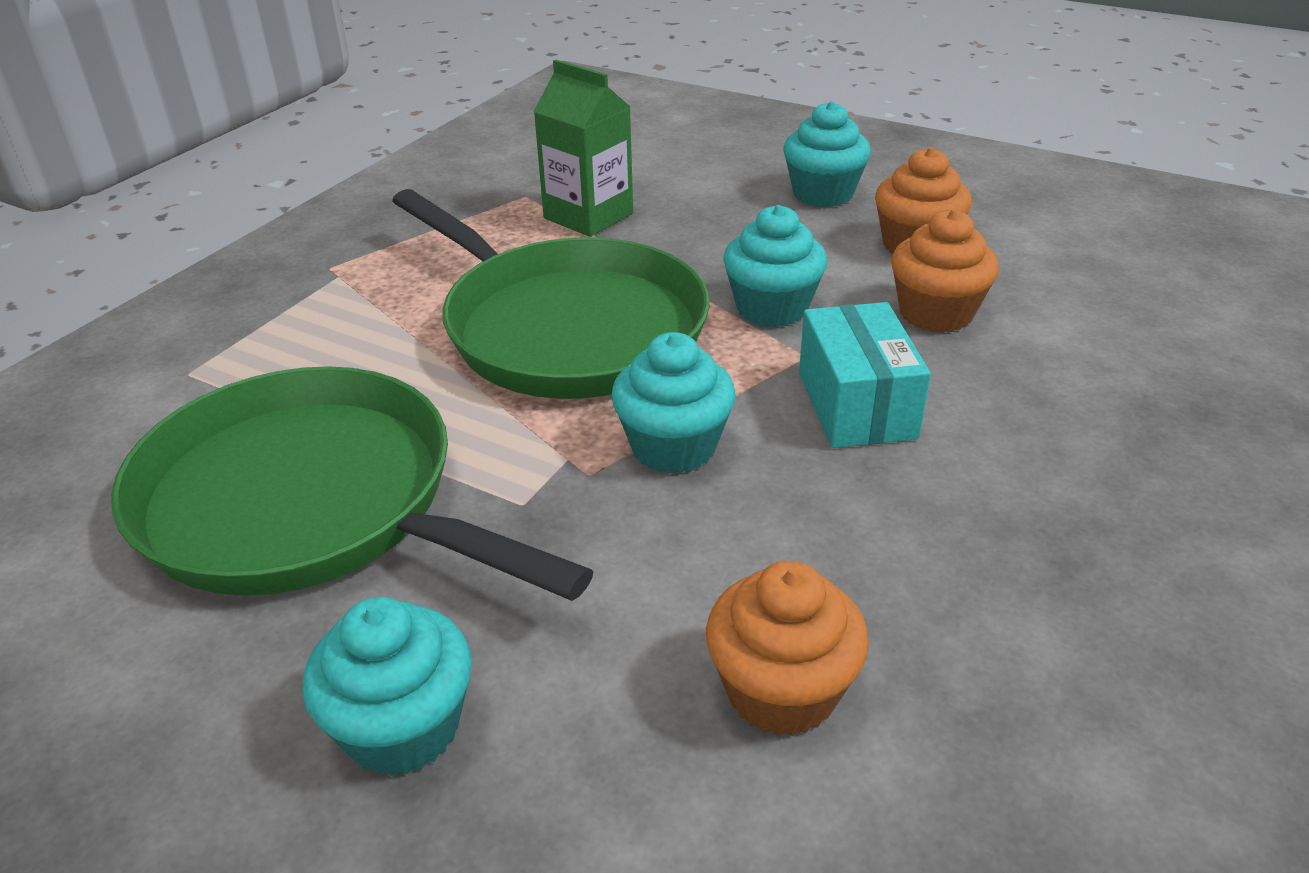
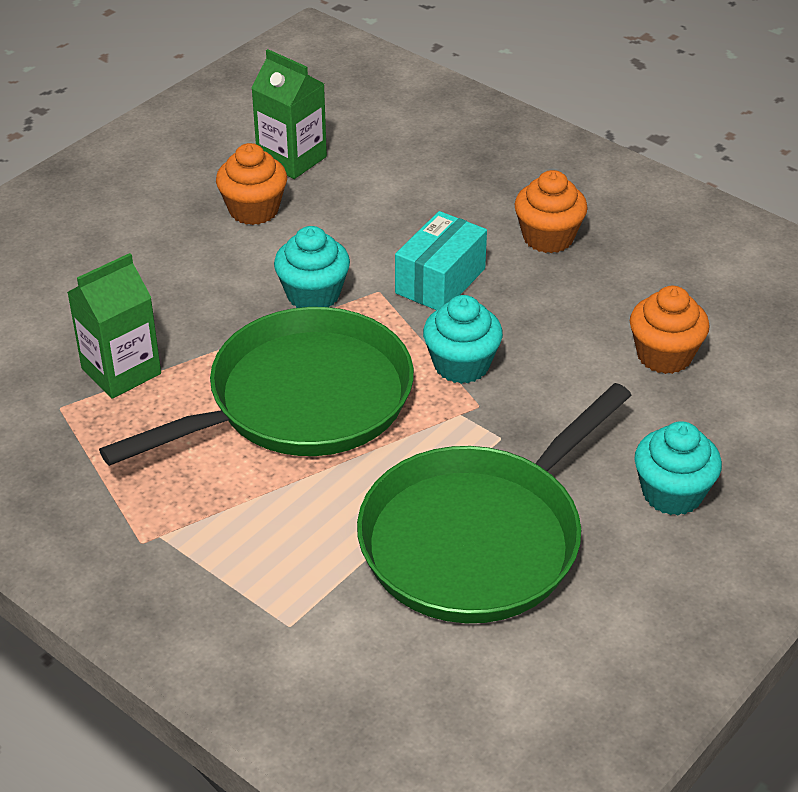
camera: 80 degrees left, 5 degrees up
turquoise cupcake [784,101,871,207] -> none
turquoise box [799,302,931,448] -> turquoise box turned 60 degrees counterclockwise [395,211,487,310]
orange cupcake [891,209,999,333] -> orange cupcake moved to [514,170,588,253]
none -> green carton [251,49,327,179]

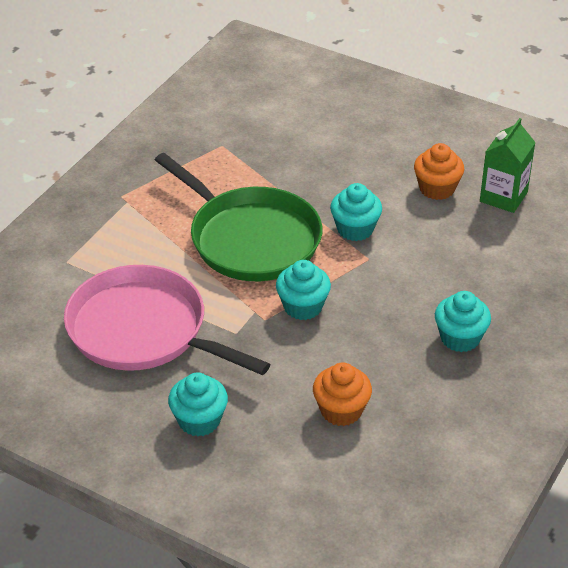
camera: 80 degrees right, 0 degrees up
green carton [67,253,161,399] -> none
green pan [357,383,632,623] -> pink pan [64,265,270,375]
turquoise box [395,211,487,310] -> none
orange cupcake [514,170,588,253] -> turquoise cupcake [435,291,491,352]

